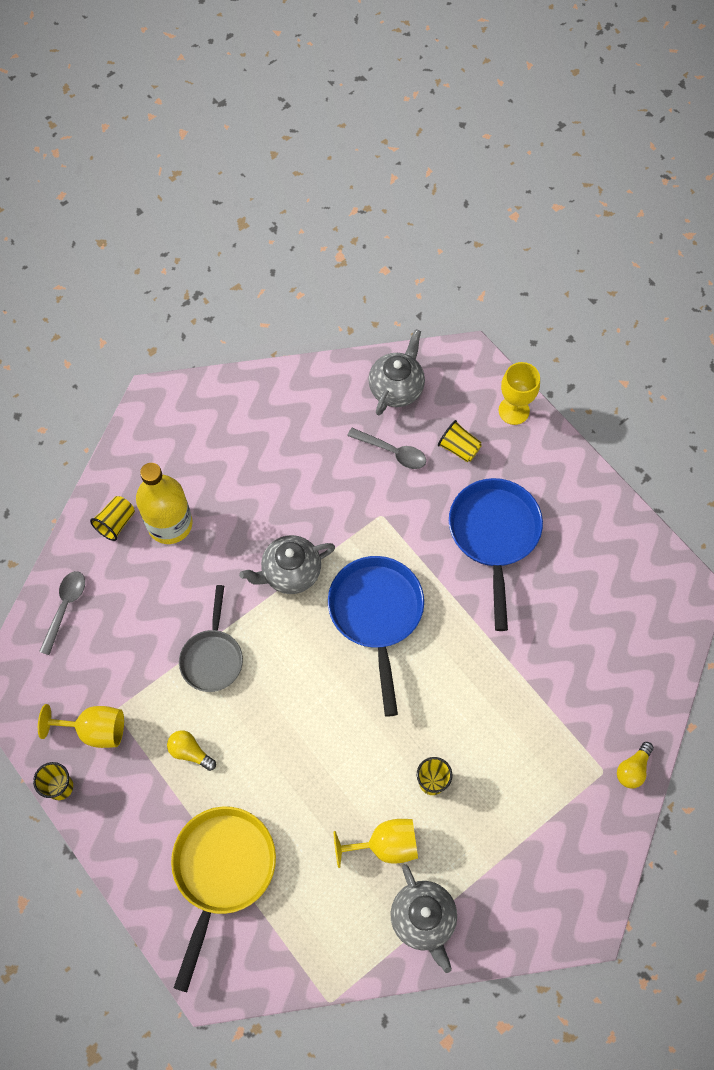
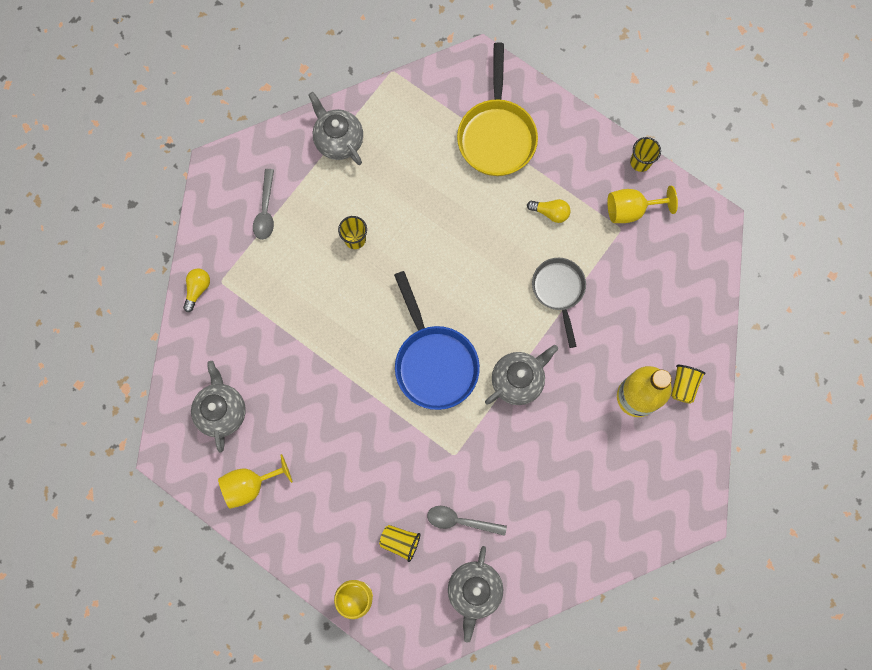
camera: 165 degrees right, 10 degrees up
grey spoon [39,571,85,655] -> grey spoon moved to [253,169,274,240]
yellow goblet [334,819,418,868] -> yellow goblet moved to [218,454,293,509]
blue pan [449,478,543,631] -> none
none -> grey teapot [191,361,246,453]

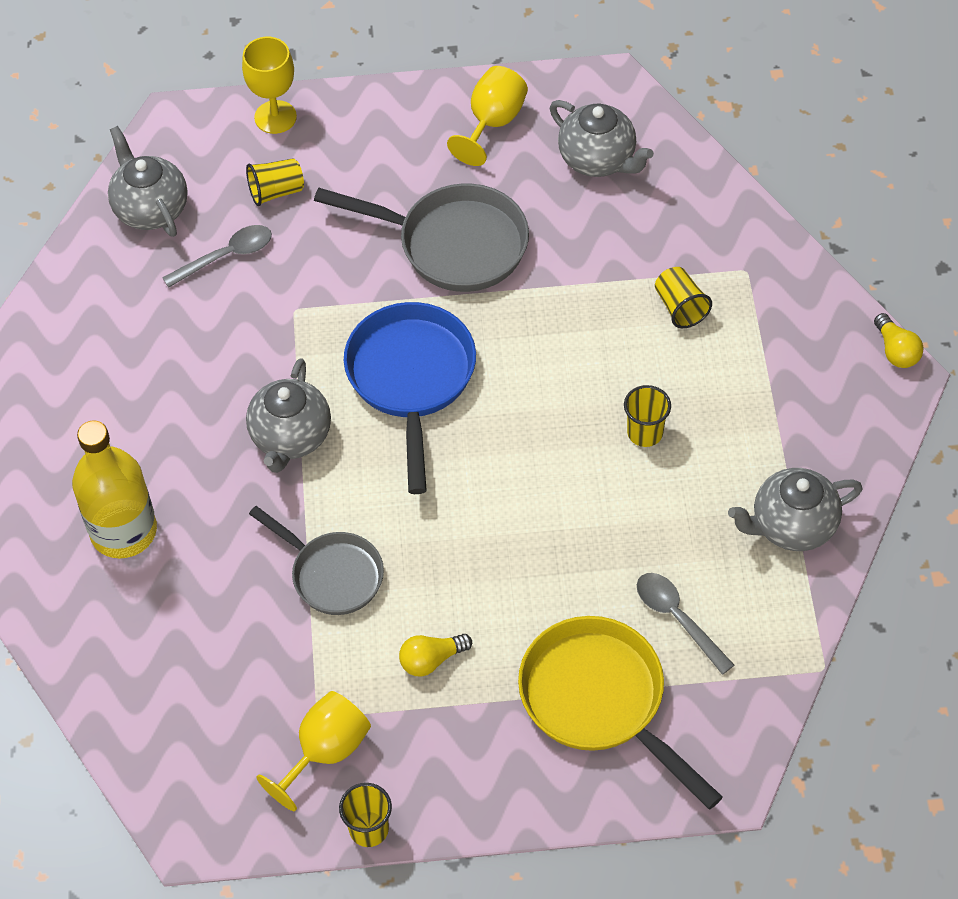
camera: 140 degrees right, 20 degrees down
yellow light bulb [183,268,210,312] -> yellow light bulb moved to [874,313,924,368]
grey spoon [253,169,274,240] -> grey spoon moved to [637,573,734,675]
grey teapot [308,92,363,165] -> grey teapot turned 150 degrees clockwise [728,468,863,551]
blue pan [394,271,480,410] -> blue pan turned 60 degrees clockwise [344,302,476,494]
yellow cup [671,365,705,404] -> yellow cup moved to [655,267,712,328]
none -> grey pan [314,183,529,292]

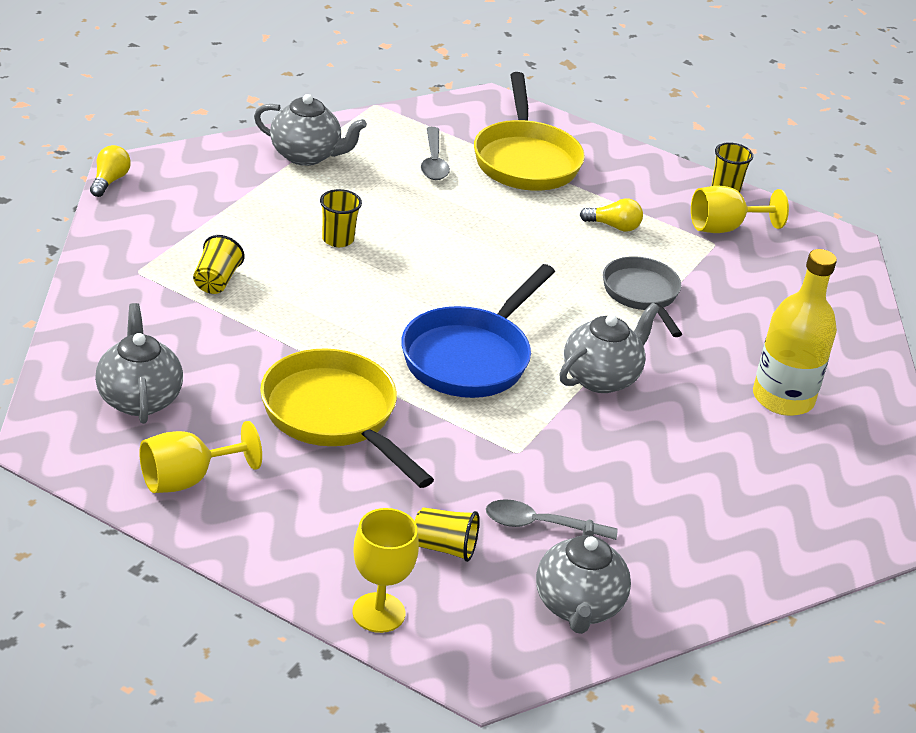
camera: 150 degrees left, 20 degrees down
grey pan [314,183,529,292] -> yellow pan [260,348,434,488]

